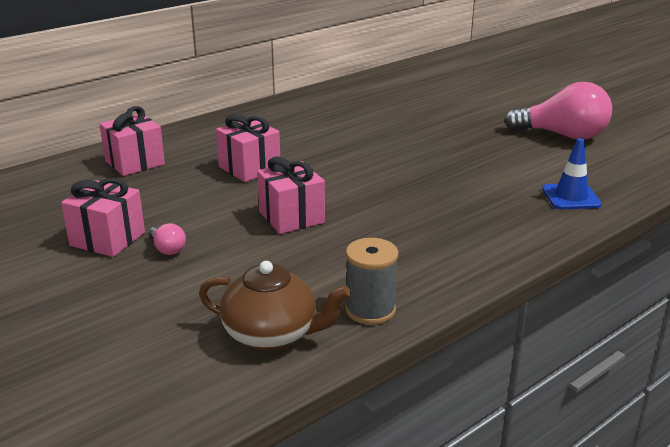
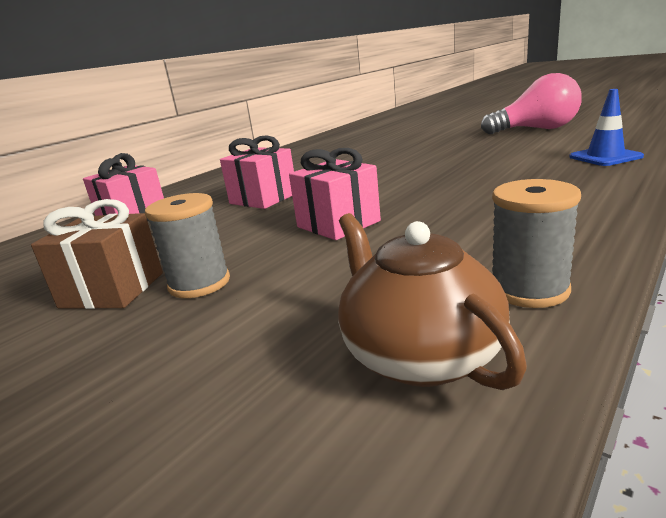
camera: 10 degrees left, 5 degrees down
pink gift [61,178,145,257] -> brown gift [31,199,163,309]
pink light bulb [148,223,186,255] -> grey spool [145,193,230,298]
brown teapot [199,261,351,351] -> brown teapot turned 120 degrees counterclockwise [338,213,527,390]

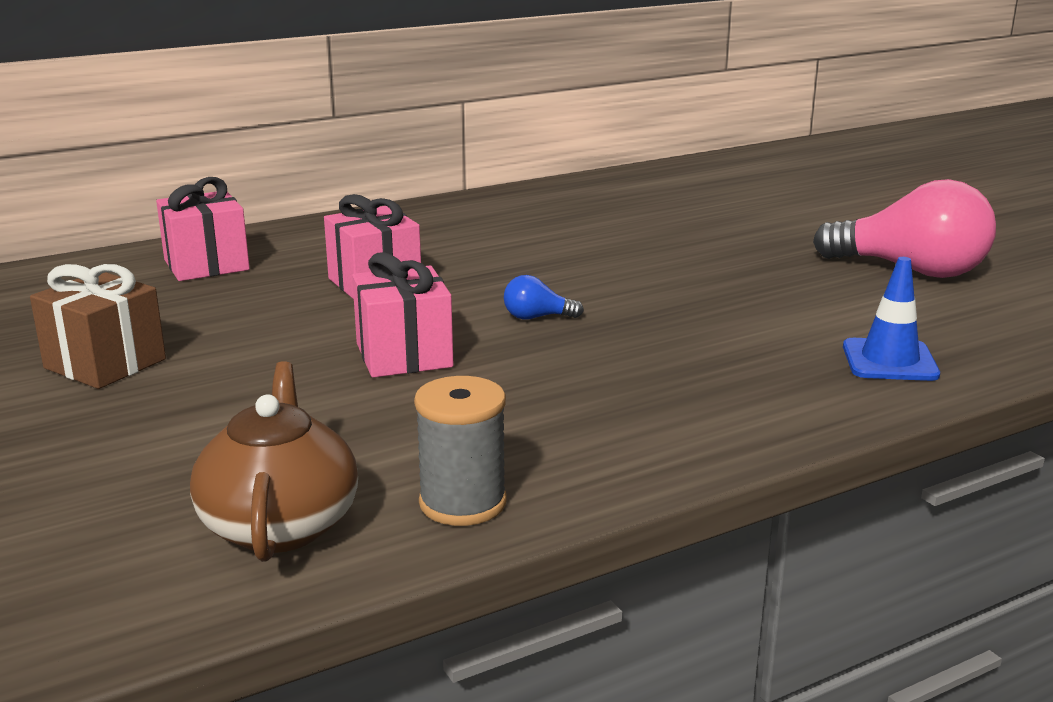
camera: 20 degrees right, 0 degrees up
grey spool [145,193,230,298] -> none
none -> blue light bulb [504,275,584,320]

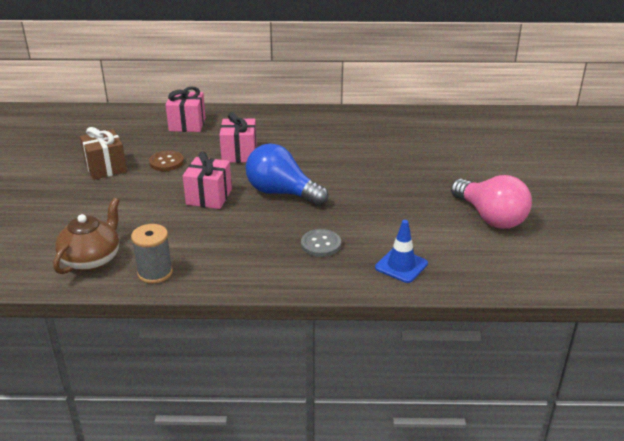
camera: 30 degrees right, 10 degrees up
blue light bulb [504,275,584,320] -> blue light bulb [246,143,329,206], size x2.37
none -> brown button [149,150,184,171]
none -> grey button [301,229,341,257]

